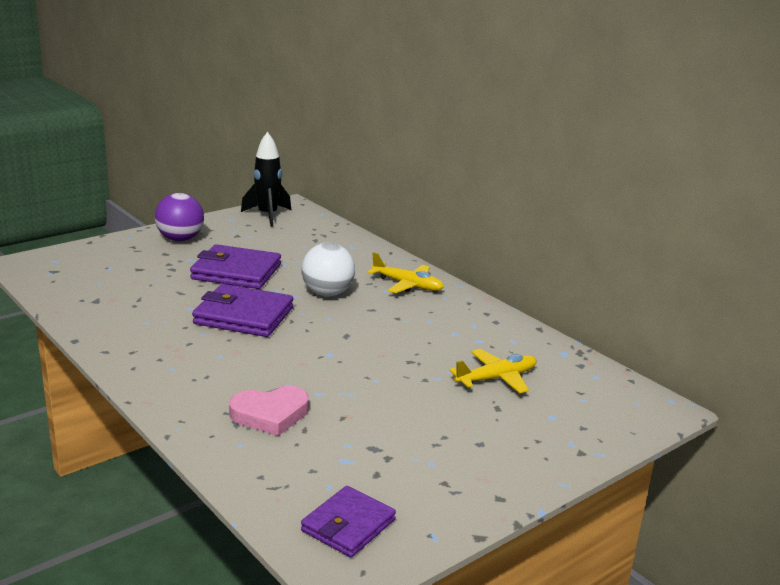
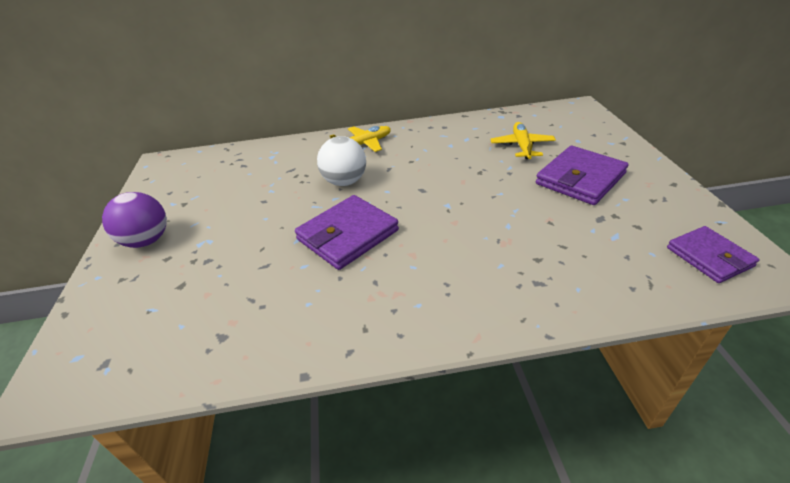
camera: 55 degrees left, 15 degrees up
purple wallet [190,244,281,289] -> purple wallet moved to [536,146,629,205]
pink heart [229,386,309,436] -> none
black rocket [241,132,291,227] -> none

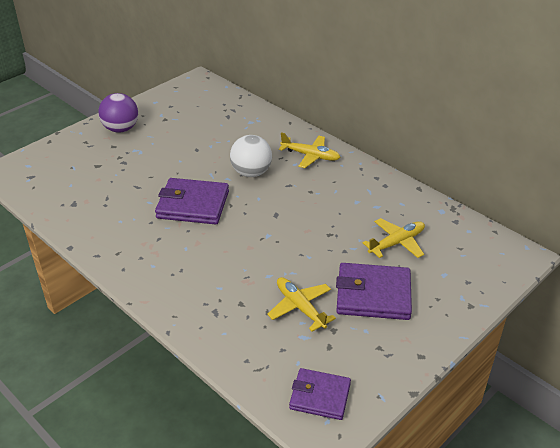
camera: 50 degrees right, 0 degrees up
purple wallet [667,226,759,283] -> purple wallet turned 75 degrees clockwise [289,368,351,420]
none -> yellow plane [267,277,336,332]

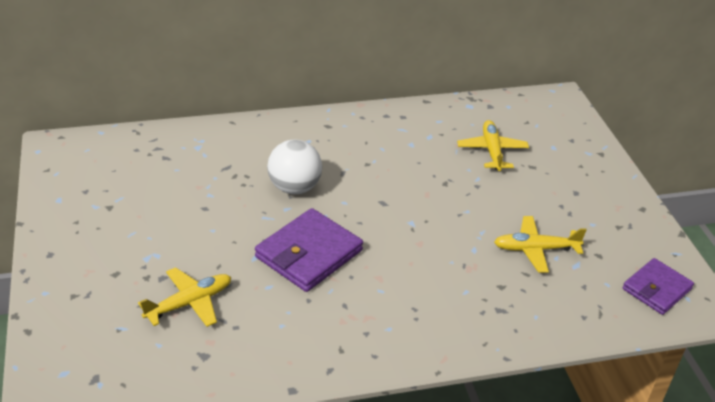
camera: 60 degrees left, 0 degrees up
purple ball [98,93,138,133] -> none
yellow plane [279,132,340,168] -> yellow plane moved to [138,267,231,327]
purple wallet [336,263,412,320] -> none

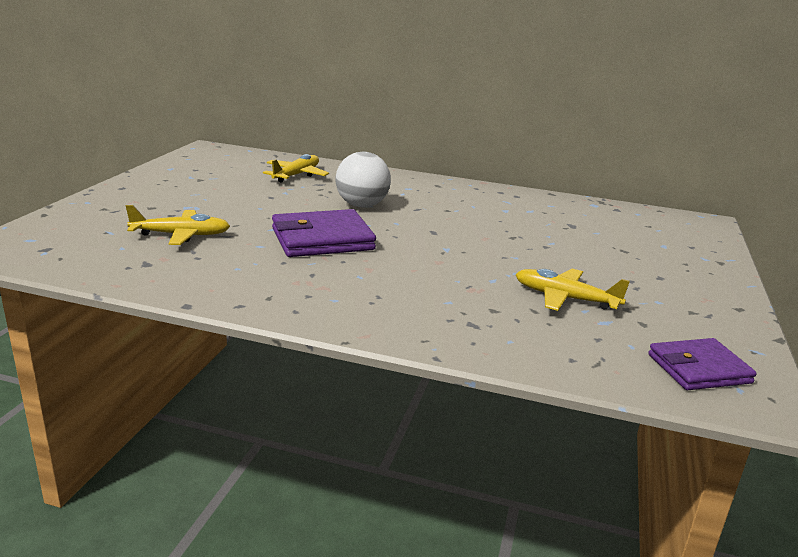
camera: 30 degrees right, 15 degrees down
yellow plane [457,120,529,171] -> yellow plane moved to [263,154,329,183]

